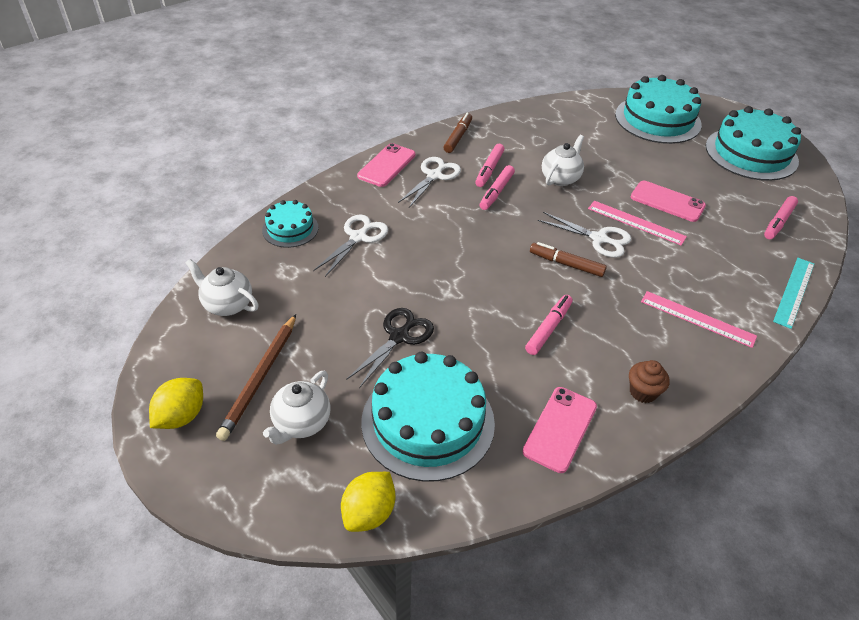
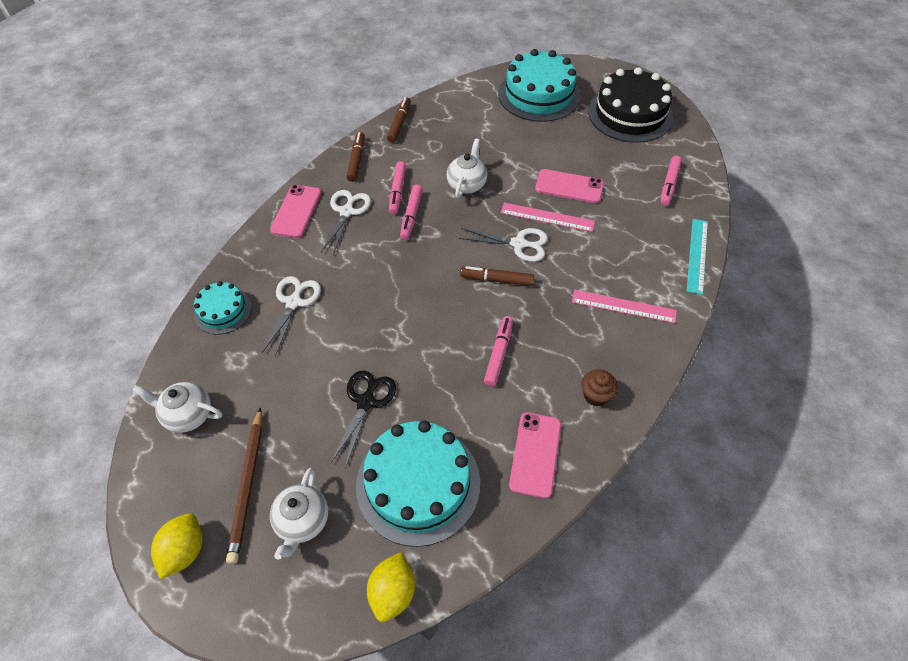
camera: 15 degrees left, 10 degrees up
turquoise cake [706,106,801,181] -> black cake [588,67,673,143]
none -> brown marker [387,97,411,143]

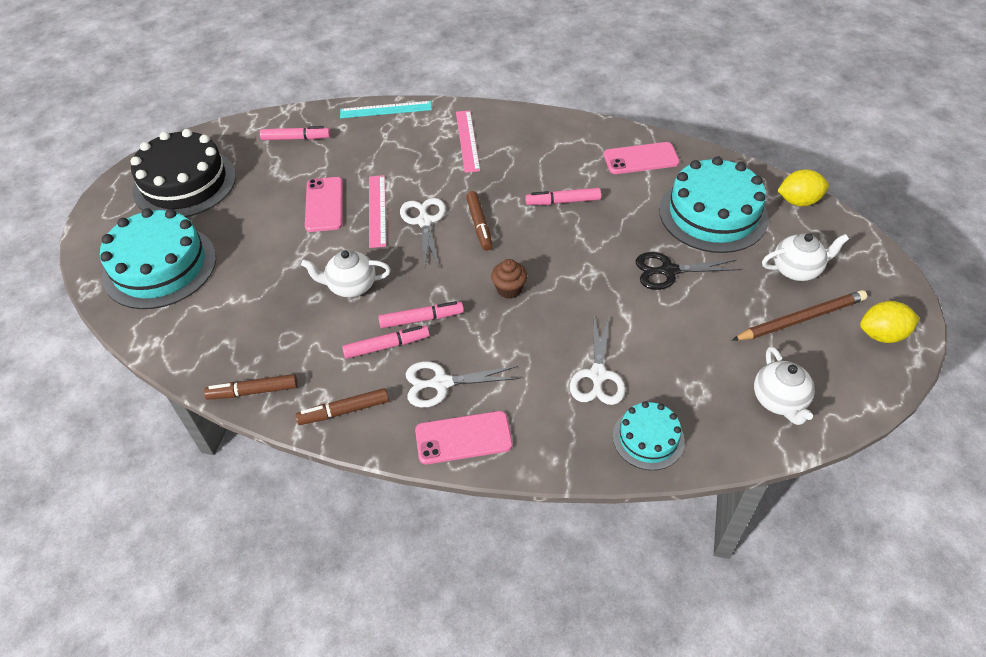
camera: 110 degrees left, 5 degrees down
white scissors [262,276,321,357] -> white scissors turned 75 degrees counterclockwise [570,316,626,405]
brown cupcake [581,369,618,406] -> brown cupcake moved to [491,259,527,299]

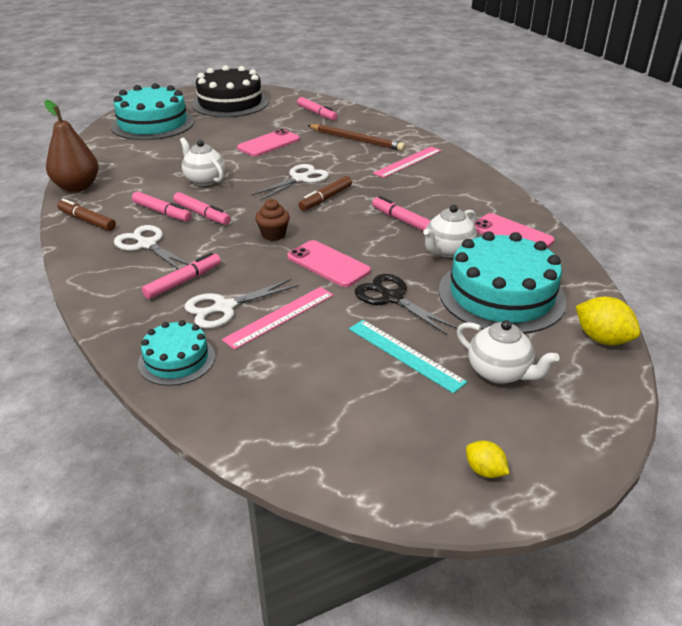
camera: 50 degrees right, 15 degrees down
brown marker [204,374,298,400] -> brown pear [44,100,99,192]
turquoise ruler [340,101,432,118] -> turquoise ruler moved to [349,320,467,394]
pink ruler [369,175,386,248] -> pink ruler moved to [222,287,334,350]
pink phone [415,411,513,464] -> pink phone moved to [287,240,371,287]
brown pencil [732,290,867,341] -> brown pencil moved to [307,124,405,151]
white teapot [754,347,815,425] -> white teapot moved to [423,205,477,257]
yellow lemon [860,301,920,343] -> yellow lemon [466,441,509,478], size x0.60
none -> pink marker [142,252,221,299]

